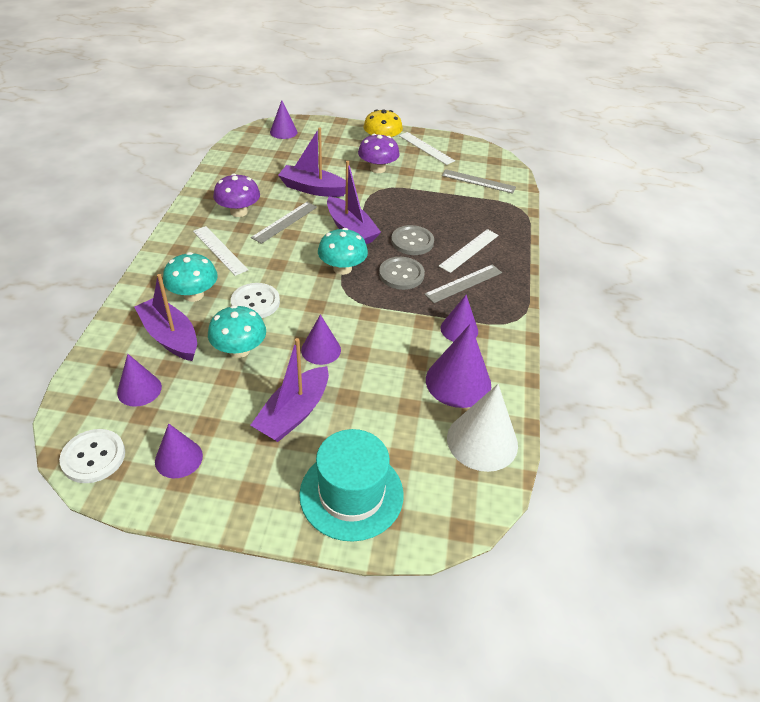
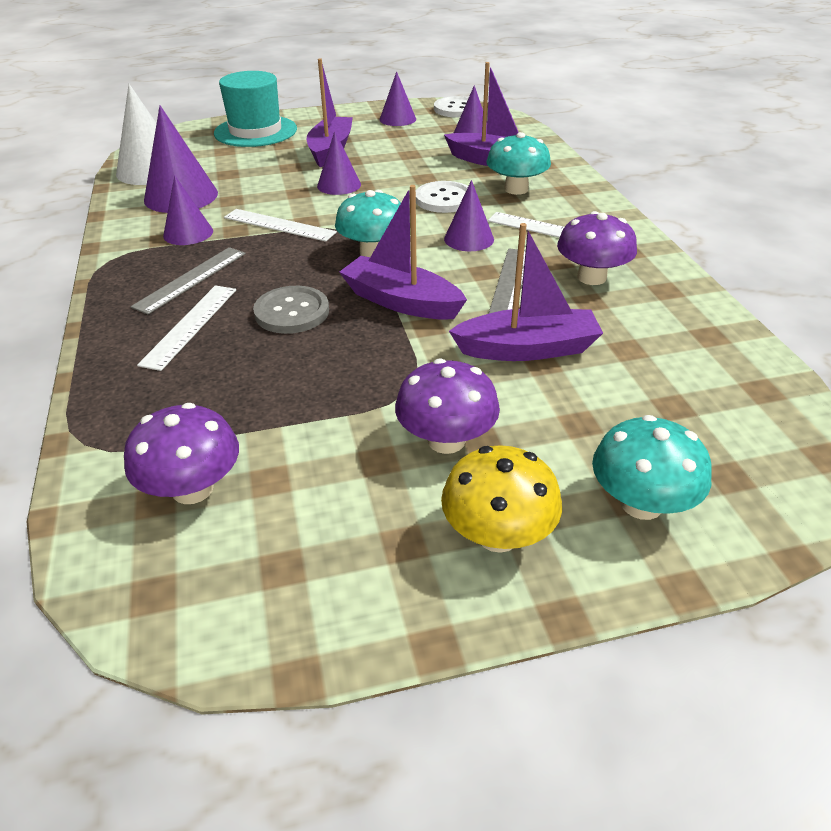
camera: 160 degrees right, 5 degrees down
turquoise mushroom [208,305,266,358] -> turquoise mushroom moved to [592,415,712,520]
purple cone [270,100,297,139] -> purple cone moved to [444,180,494,251]
grey button [379,257,425,290] -> none
white ruler [399,132,455,165] -> white ruler moved to [224,209,337,242]
grey ruler [442,169,516,194] -> purple mushroom [124,403,239,504]

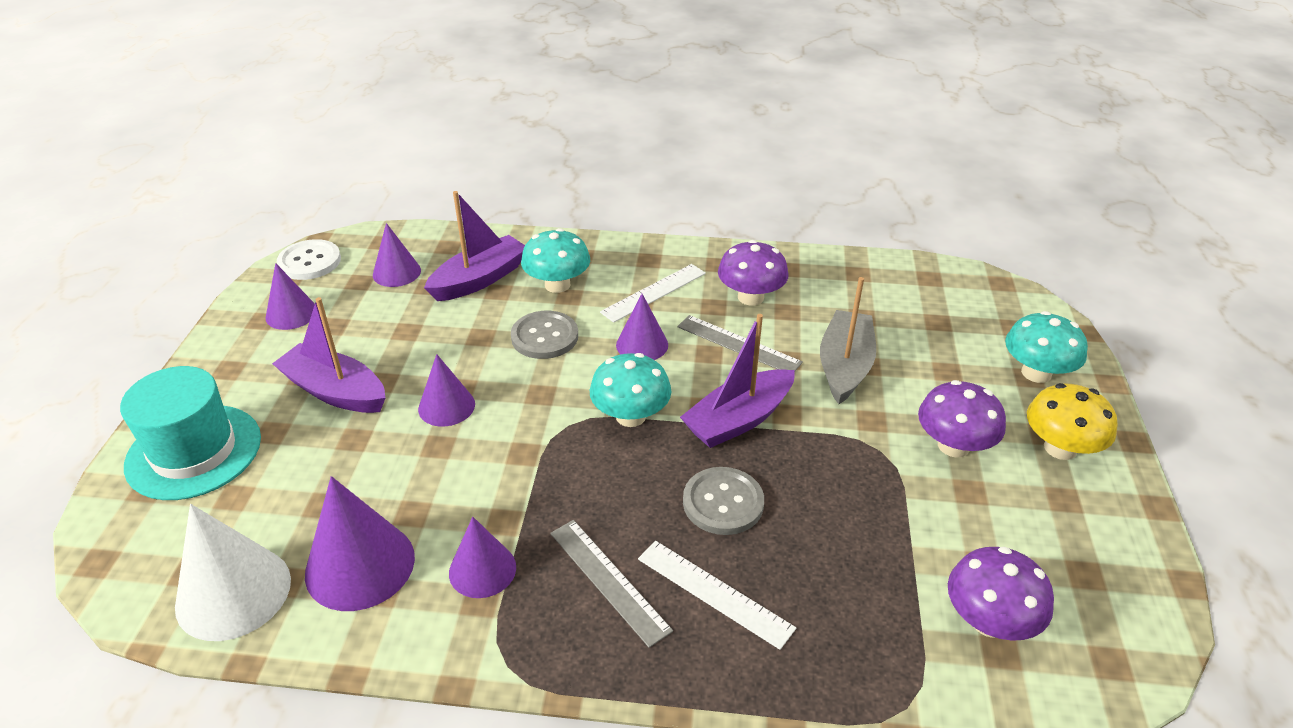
camera: 70 degrees left, 0 degrees up
white ruler [224,209,337,242] -> none
white button [416,181,468,213] -> grey button [511,311,578,359]
purple boat [449,223,603,361] -> grey boat [820,277,876,404]

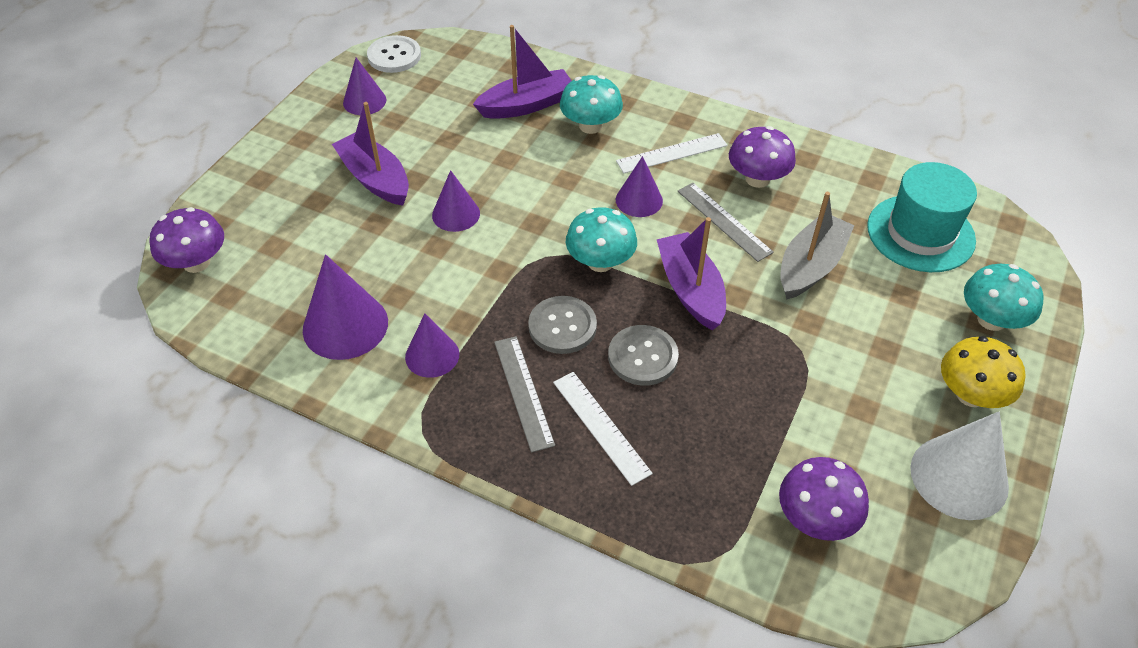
camera: 20 degrees right, 10 degrees up
turquoise hat [120,366,261,500] -> turquoise hat moved to [867,162,977,272]
white cone [175,504,291,641] -> white cone moved to [910,412,1009,520]
purple cone [373,223,421,287] -> none
grey button [511,311,578,359] -> grey button moved to [528,296,597,354]
purple boat [680,314,795,448] -> purple boat turned 90 degrees clockwise [657,217,726,330]
purple mushroom [918,380,1006,458] -> purple mushroom moved to [149,207,224,273]

